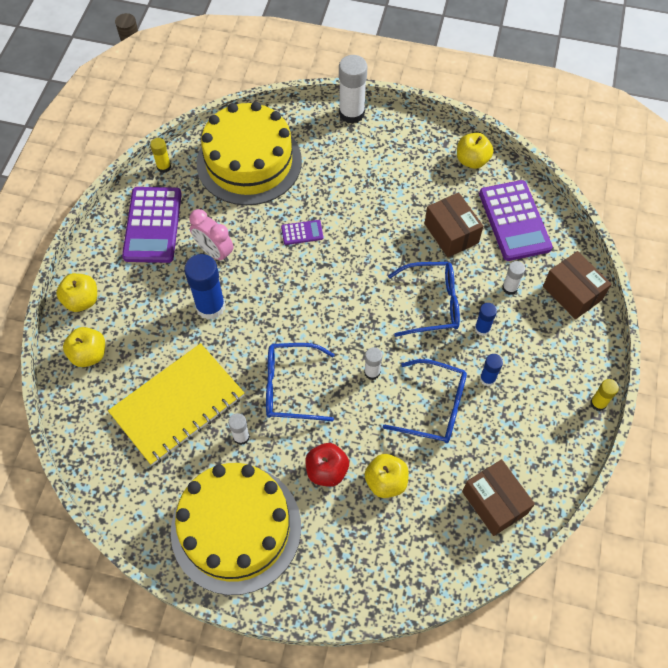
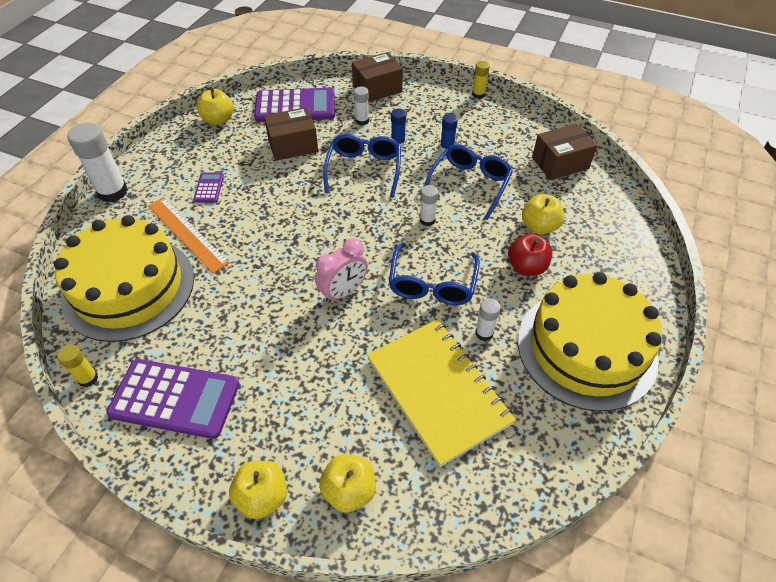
camera: 80 degrees left, 10 degrees down
blue glue stick [184,254,225,320] -> none
pink clock [189,209,234,262] -> pink clock moved to [315,238,368,303]
purple calculator [281,220,323,245] -> purple calculator moved to [193,172,224,203]
none -> orange ruler [148,197,229,273]

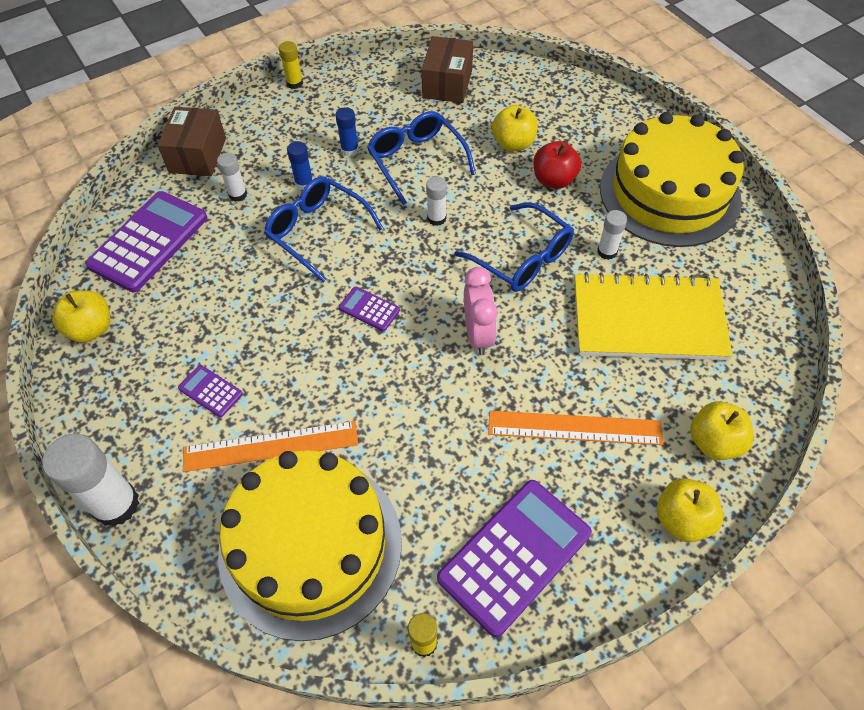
camera: 55 degrees left, 5 degrees up
brown box [264,107,318,161] -> none
none -> purple calculator [339,287,400,331]
none -> orange ruler [488,411,663,445]

